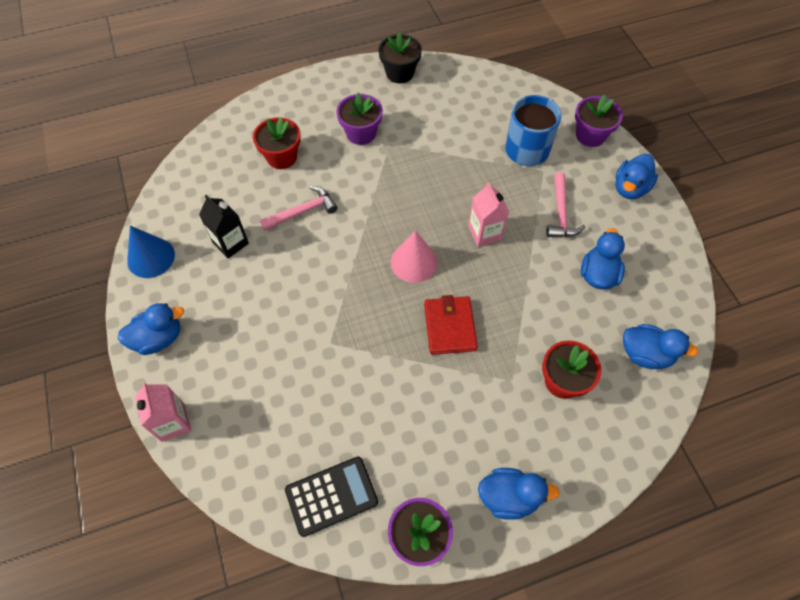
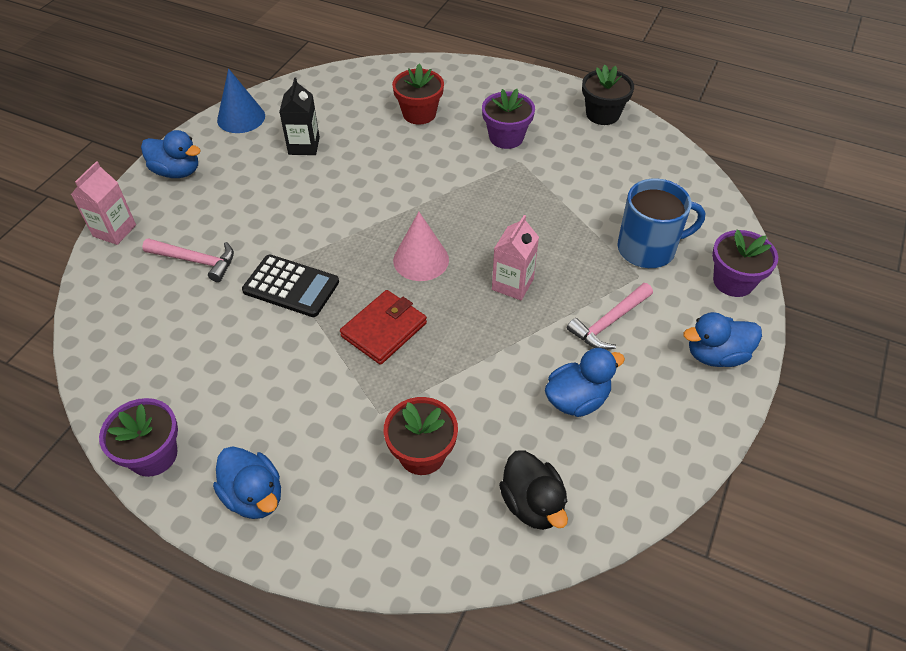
camera: 45 degrees right, 10 degrees down
pink hammer [260,186,337,231] -> pink hammer moved to [142,238,234,282]
black calculator [285,457,378,537] -> black calculator moved to [242,254,339,317]
blue duck [623,324,698,369] -> black duck [499,450,568,530]

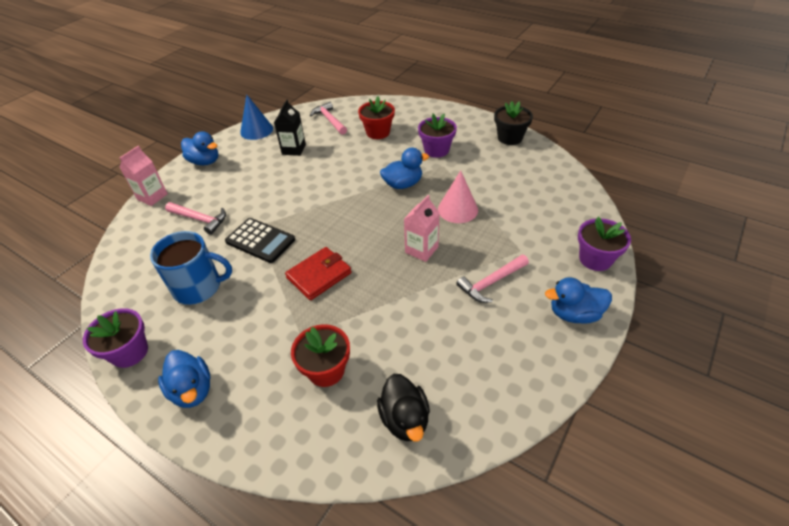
camera: 10 degrees right, 5 degrees down
pink cone [393,212,449,281] -> pink cone moved to [438,170,478,223]
blue duck [545,348,625,417] -> blue duck moved to [380,148,429,189]
blue mug [617,178,705,268] -> blue mug moved to [150,231,232,305]
none -> pink hammer [310,102,347,135]

